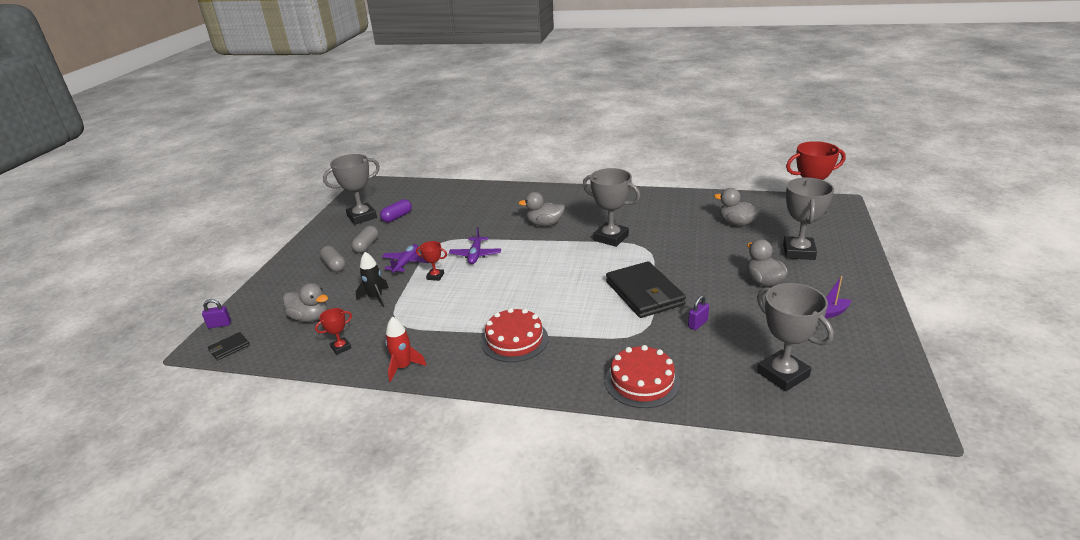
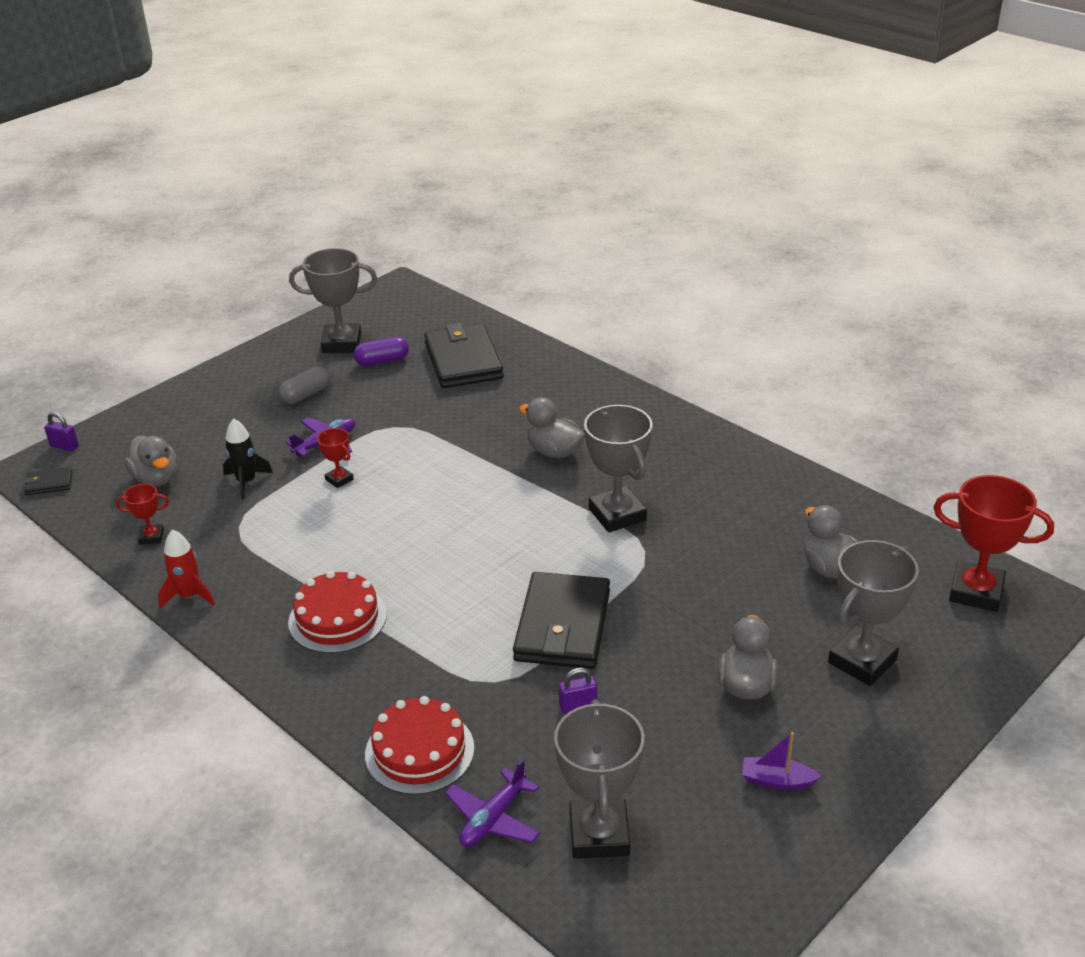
camera: 30 degrees right, 5 degrees up
grey capsule [320,246,346,272] -> none
purple plane [449,227,501,264] -> purple plane moved to [445,759,540,847]
none -> black wallet [424,323,503,388]

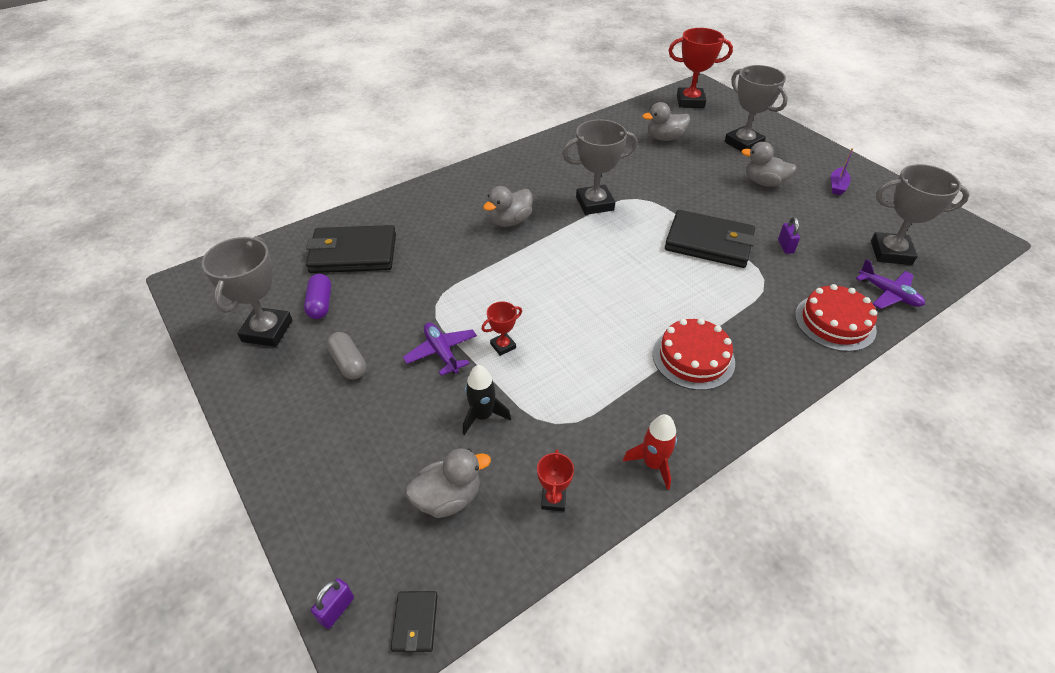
camera: 80 degrees left, 10 degrees up
red trophy [933,475,1054,612] -> red trophy turned 60 degrees clockwise [668,28,733,108]

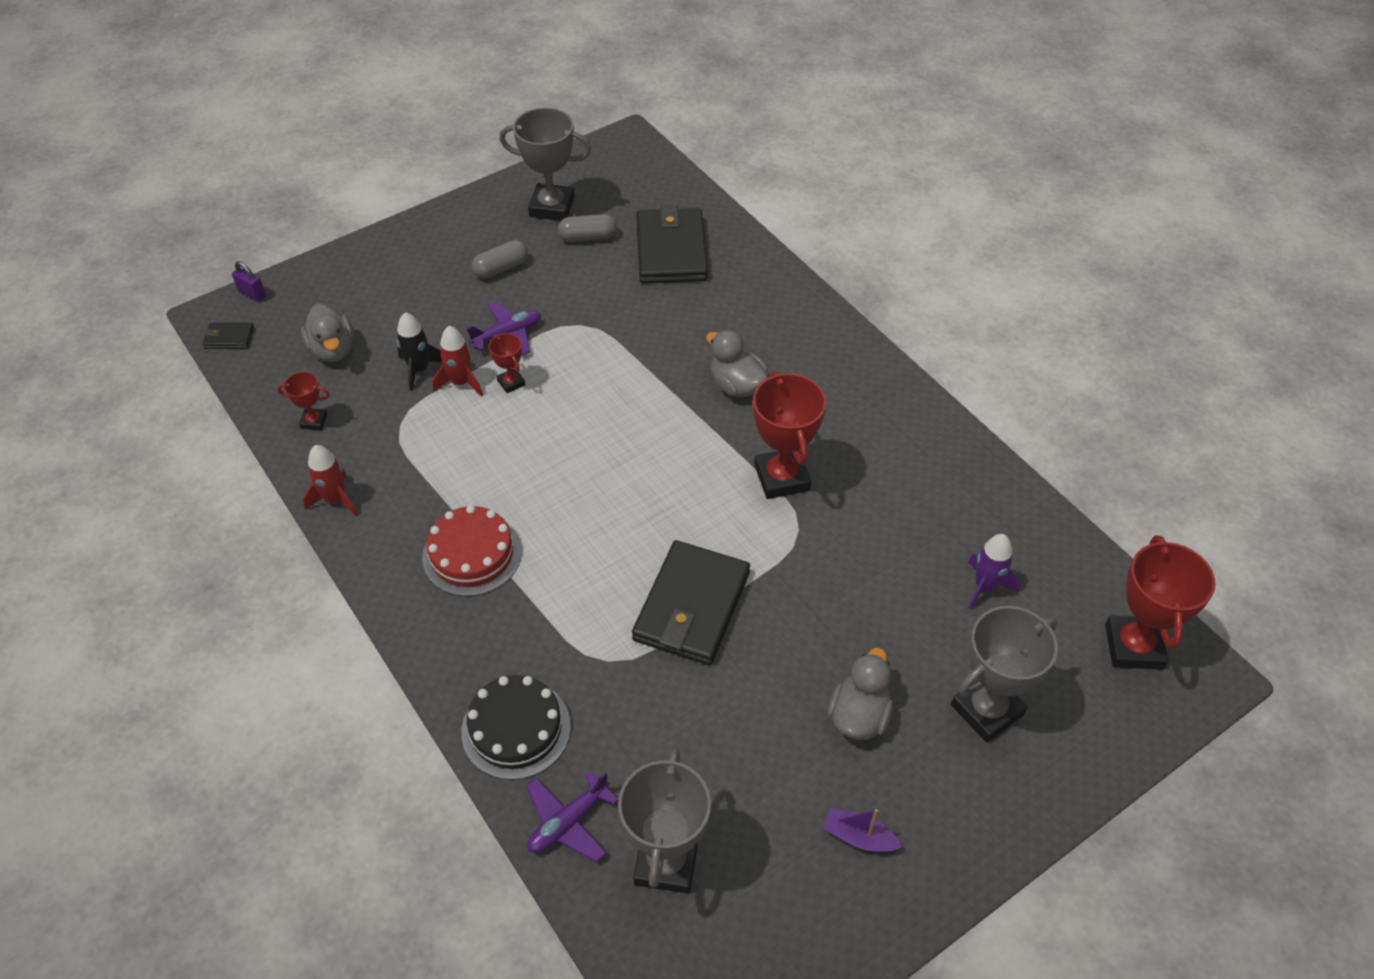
camera: 90 degrees right, 5 degrees up
purple capsule [304,274,331,319] -> grey capsule [558,214,617,242]
grey trophy [562,119,637,215] -> red trophy [753,371,826,499]
grey duck [642,102,690,141] -> purple rocket [968,534,1020,610]
purple padlock [778,217,800,254] -> none
red cake [795,284,877,352] -> black cake [461,675,571,780]
none -> red rocket [432,326,483,397]

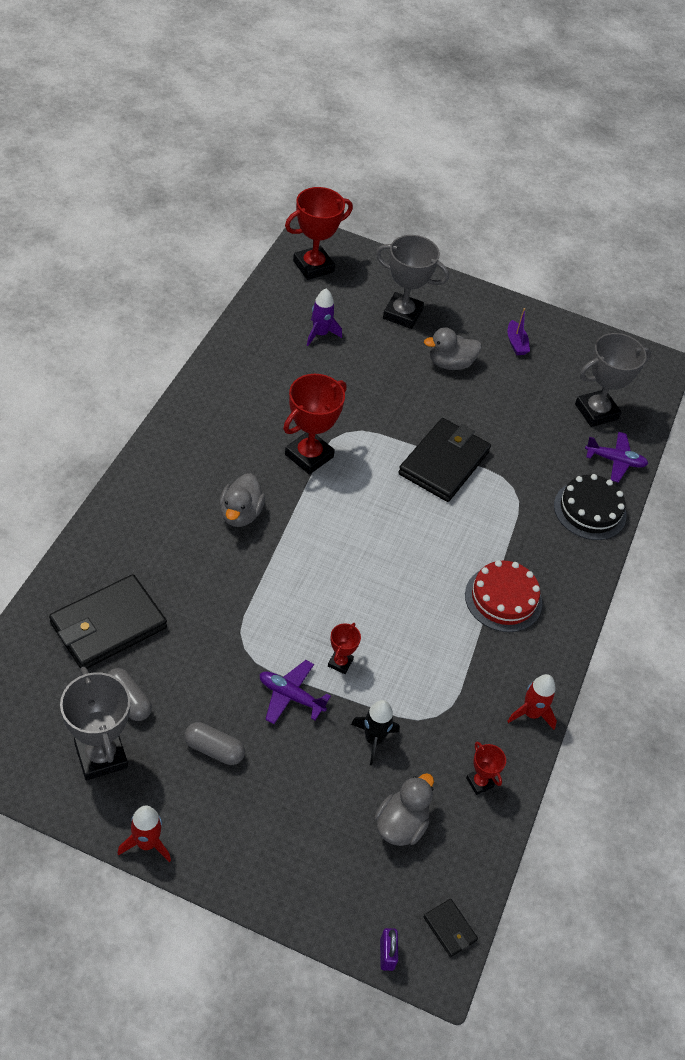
camera: 130 degrees left, 0 degrees up
red rocket [432,326,483,397] -> red rocket moved to [118,805,171,862]
black wallet [632,540,750,665] -> black wallet turned 45 degrees counterclockwise [398,418,491,502]

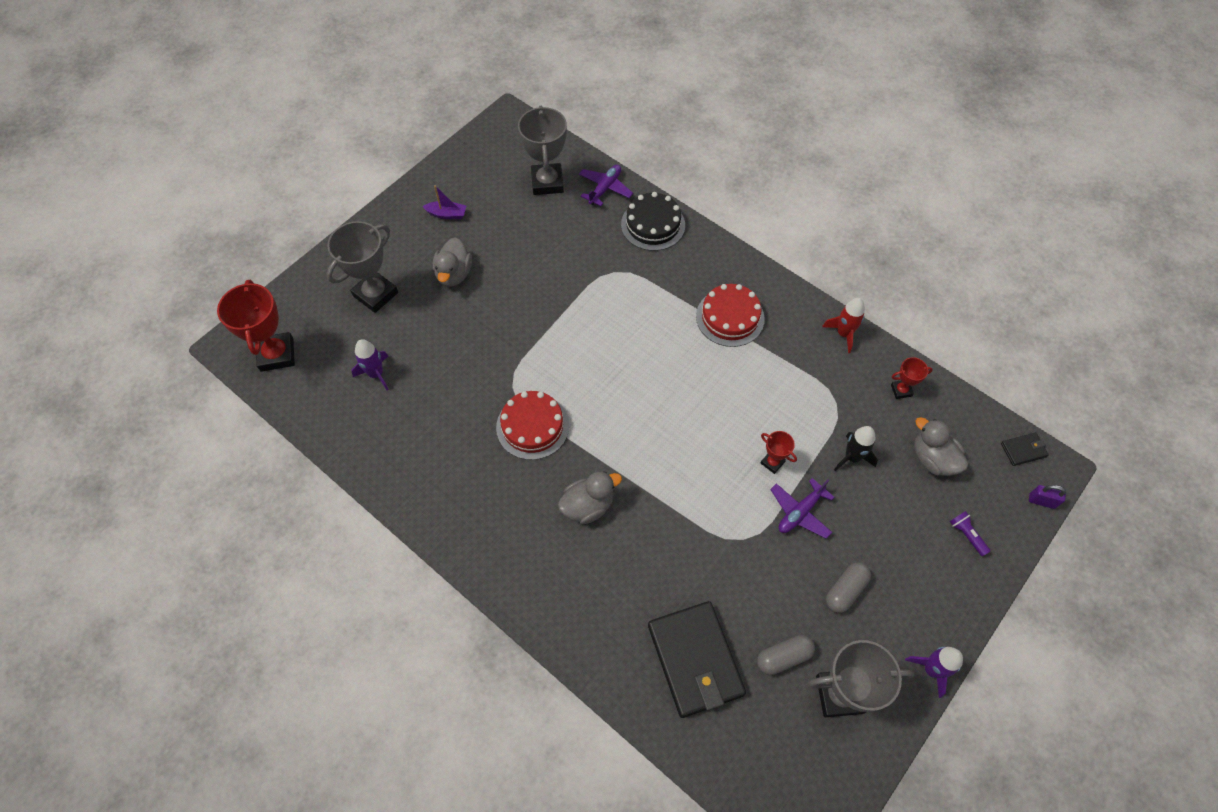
camera: 65 degrees left, 10 degrees up
red rocket [118,805,171,862] -> purple rocket [905,647,963,698]
grey duck [219,473,265,527] -> grey duck turned 60 degrees counterclockwise [558,471,622,524]
red trophy [283,374,347,475] -> red cake [496,391,569,460]
black wallet [398,418,491,502] -> none
none -> purple flashlight [949,511,990,556]

